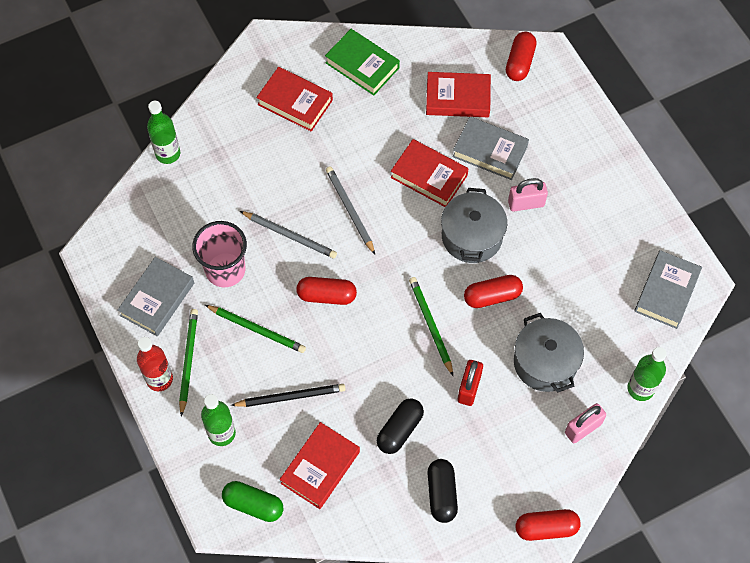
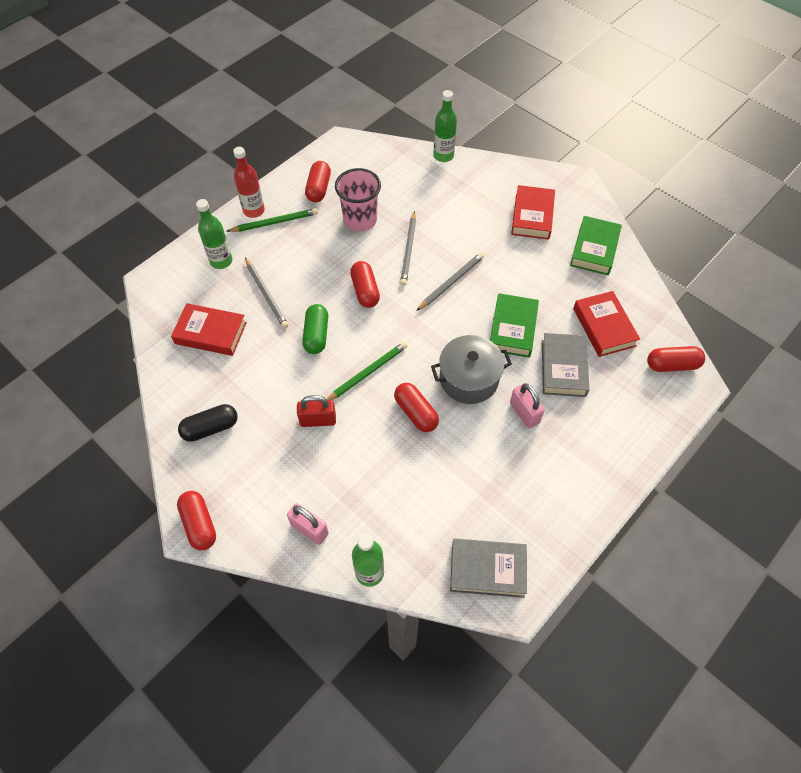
camera: 70 degrees right, 5 degrees down
grey book [118,257,194,336] -> red capsule [305,161,331,202]
green pencil [205,305,306,353] -> none
green capsule [222,481,283,522] -> green capsule moved to [302,304,328,354]
black pencil [230,384,346,407] -> grey pencil [245,258,288,329]
black capsule [377,398,424,454] -> none
red book [390,139,469,207] -> green book [490,293,539,358]
grey pot [514,313,584,393] -> none

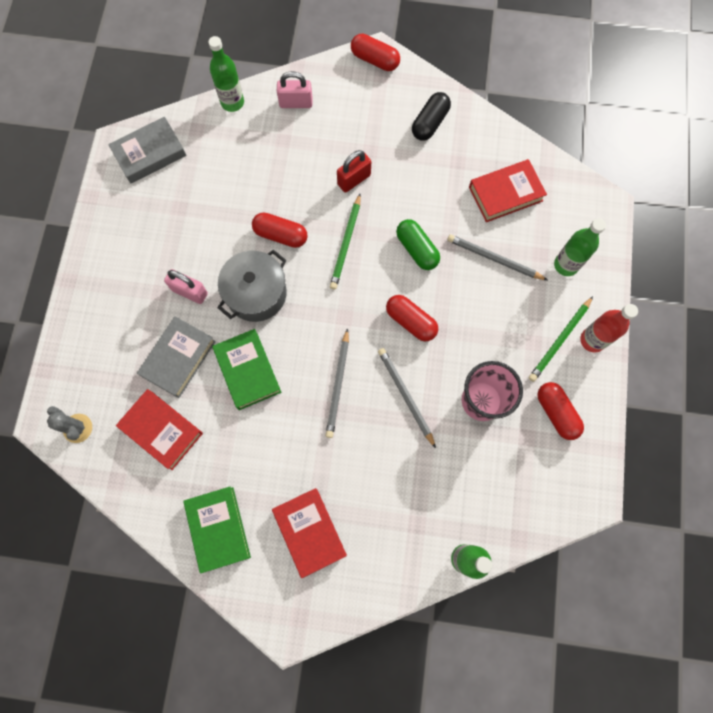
camera: 145 degrees right, 15 degrees up
grey book [542,333,589,397] -> grey book turned 60 degrees clockwise [137,316,216,398]
red capsule [647,346,705,372] -> grey cactus [47,406,92,443]

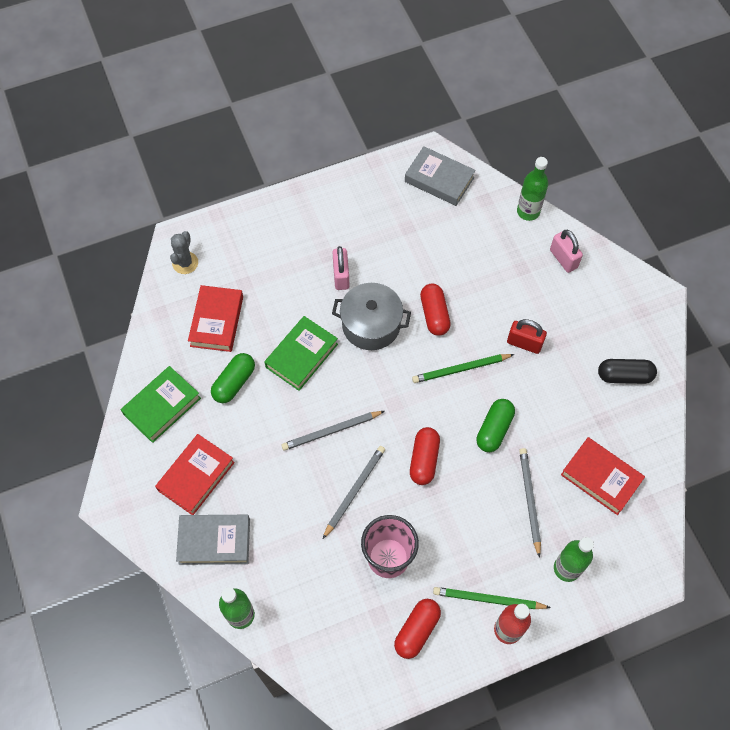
camera: 60 degrees right, 10 degrees down
grey book [137,316,216,398] -> grey book moved to [176,515,250,565]
red capsule [351,34,400,71] -> none
none -> green capsule [211,353,255,403]

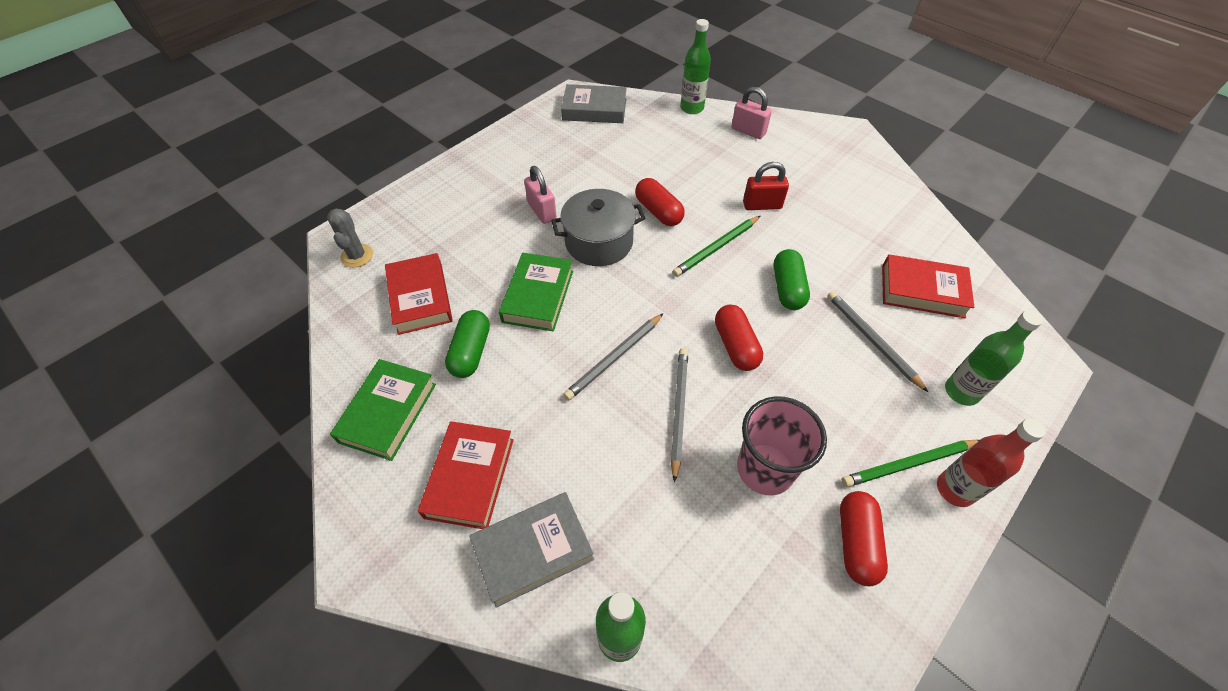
camera: 25 degrees left, 10 degrees down
black capsule [598,359,657,384] -> none

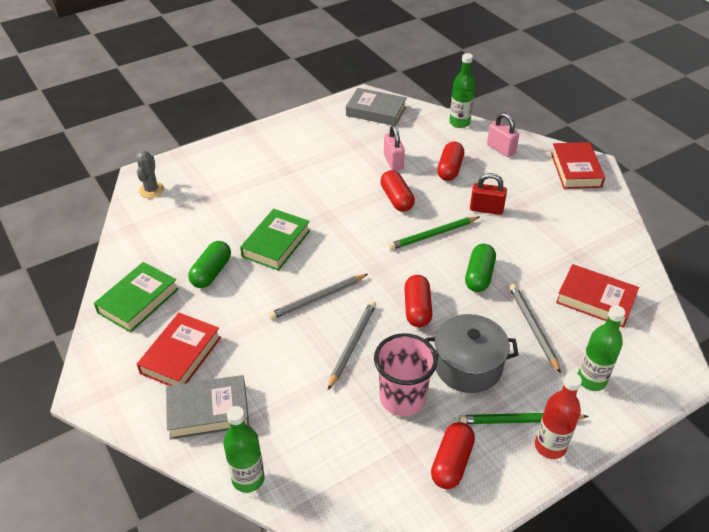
camera: 15 degrees right, 10 degrees down
red book [385,253,453,335] -> red book moved to [551,142,605,189]
pink padlock [524,166,557,224] -> pink padlock moved to [384,125,405,171]
grey pot [551,189,645,266] -> grey pot moved to [425,314,518,393]
none -> red capsule [437,141,464,181]

